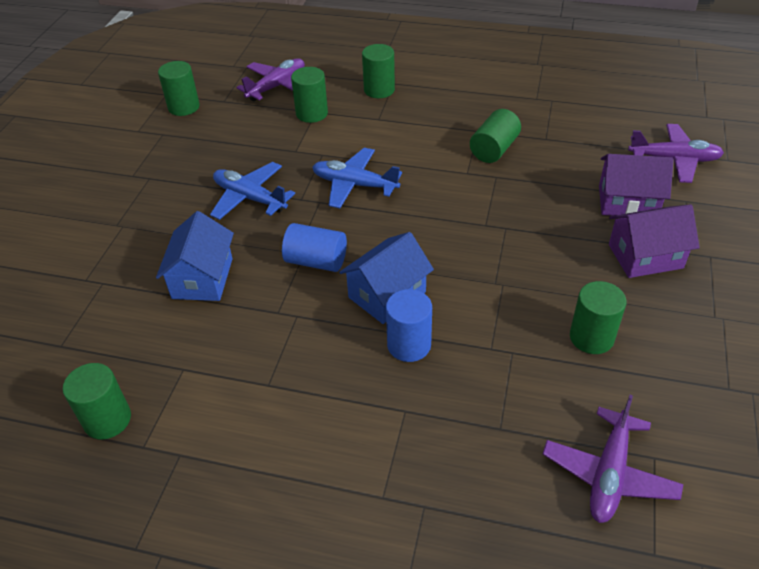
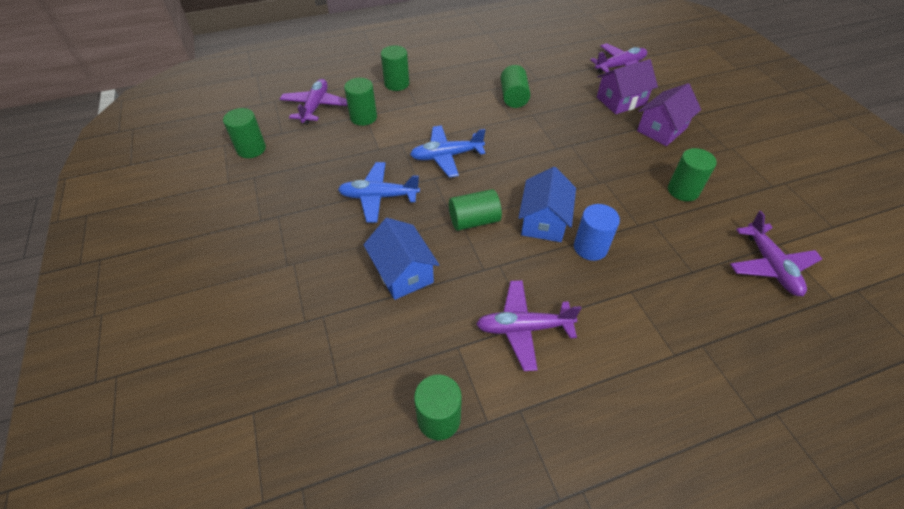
camera: 35 degrees left, 5 degrees up
blue cylinder [282,223,347,272] -> green cylinder [449,189,502,231]
none -> purple plane [476,280,582,371]

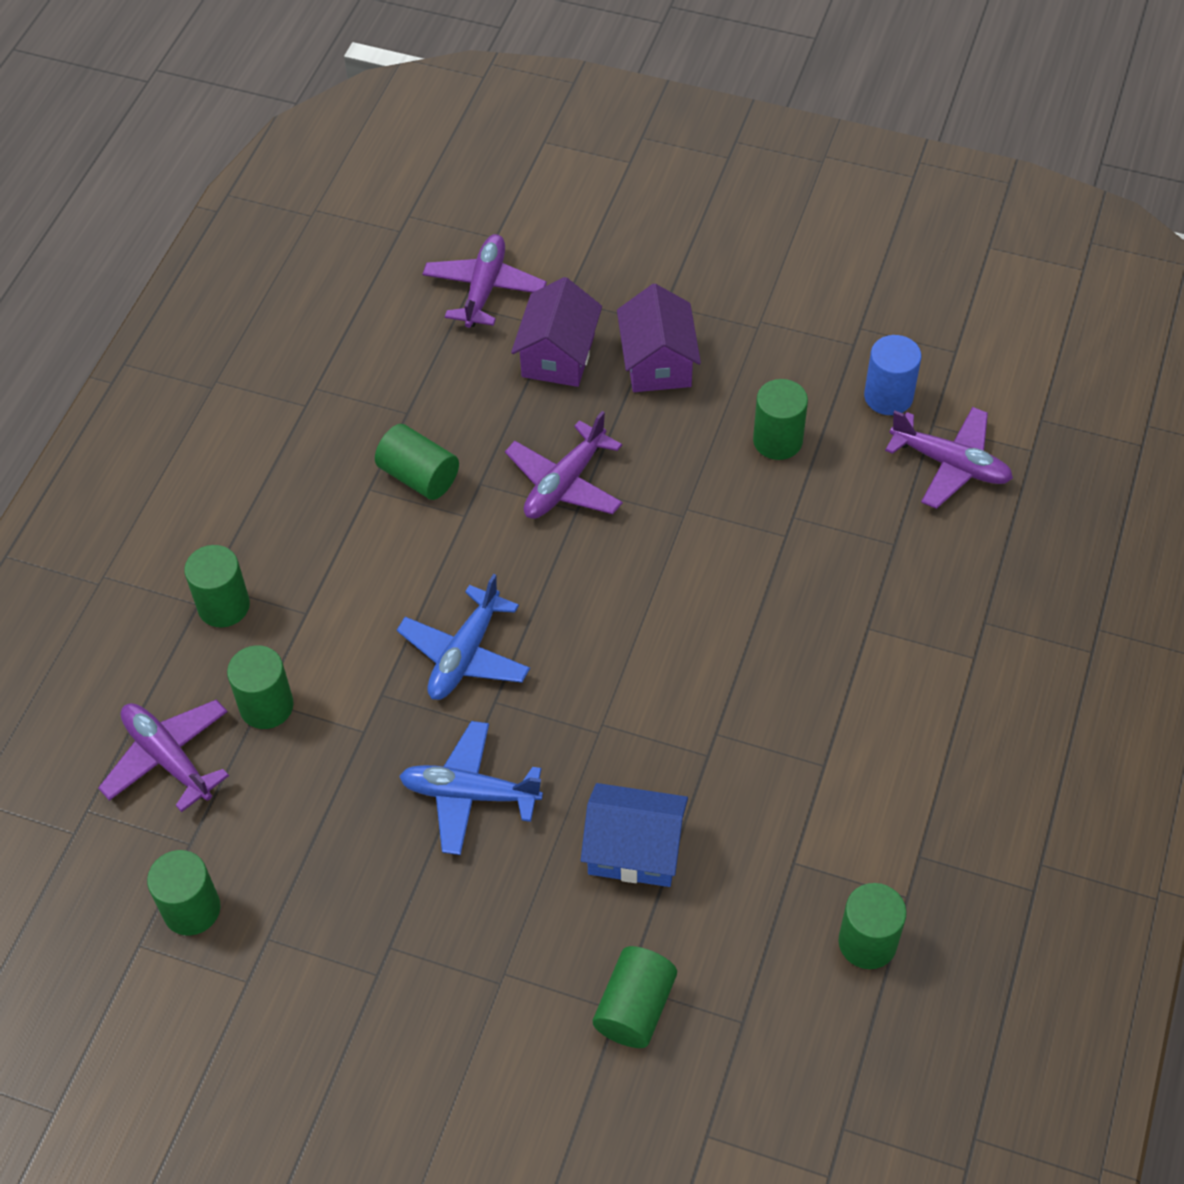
camera: 50 degrees left, 5 degrees up
blue plane [338,162,420,222] -> blue plane turned 60 degrees clockwise [399,721,543,855]
green cylinder [449,189,502,231] -> green cylinder moved to [593,946,677,1048]
purple plane [476,280,582,371] -> purple plane moved to [505,411,623,519]
blue house [518,167,576,242] -> none
blue cylinder [574,204,620,261] -> blue cylinder moved to [864,335,921,415]

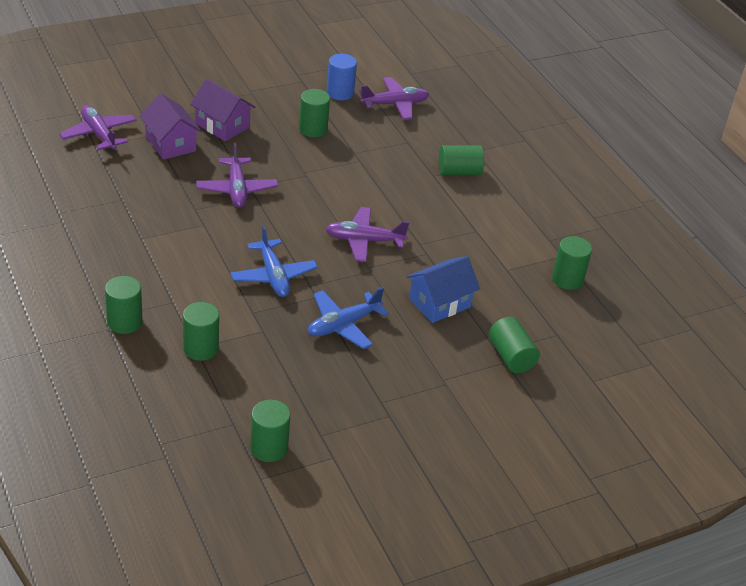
camera: 50 degrees left, 15 degrees down
purple plane [98,700,229,812] -> purple plane moved to [325,207,409,262]
green cylinder [375,424,459,500] -> green cylinder moved to [439,145,484,175]

